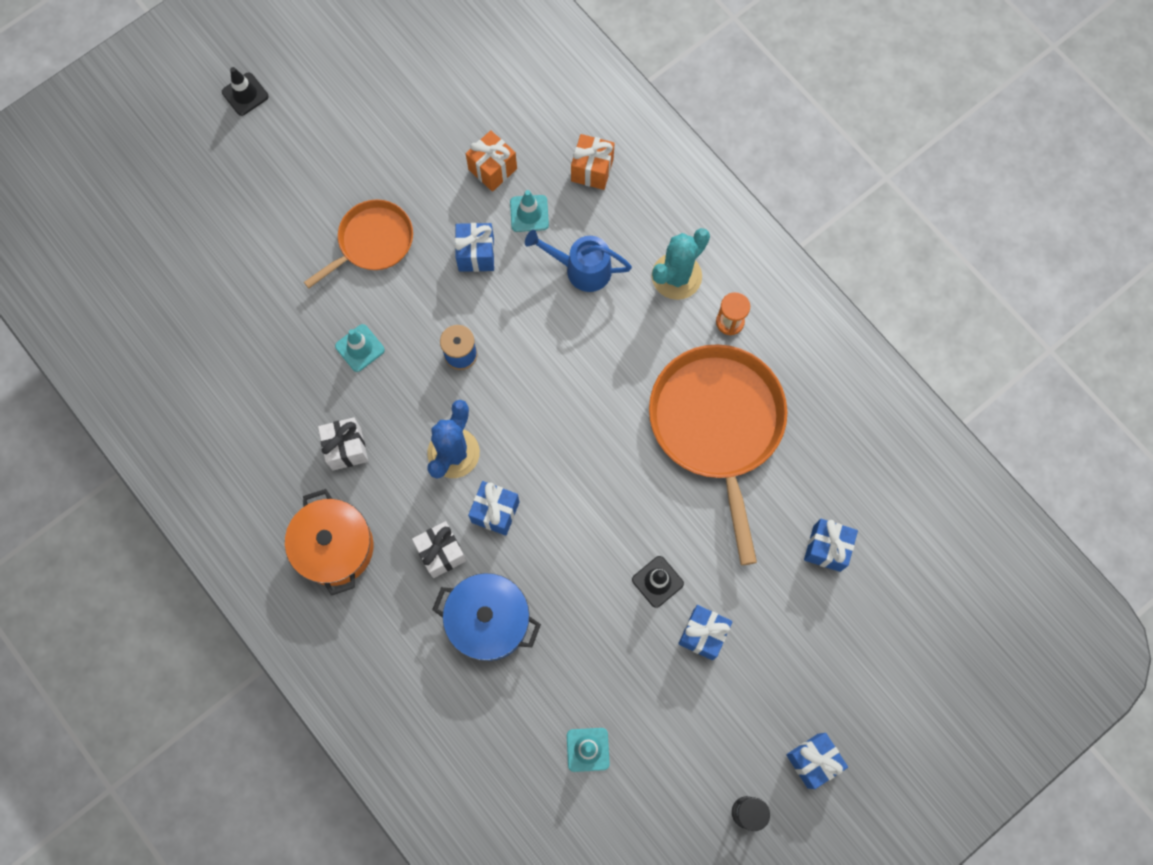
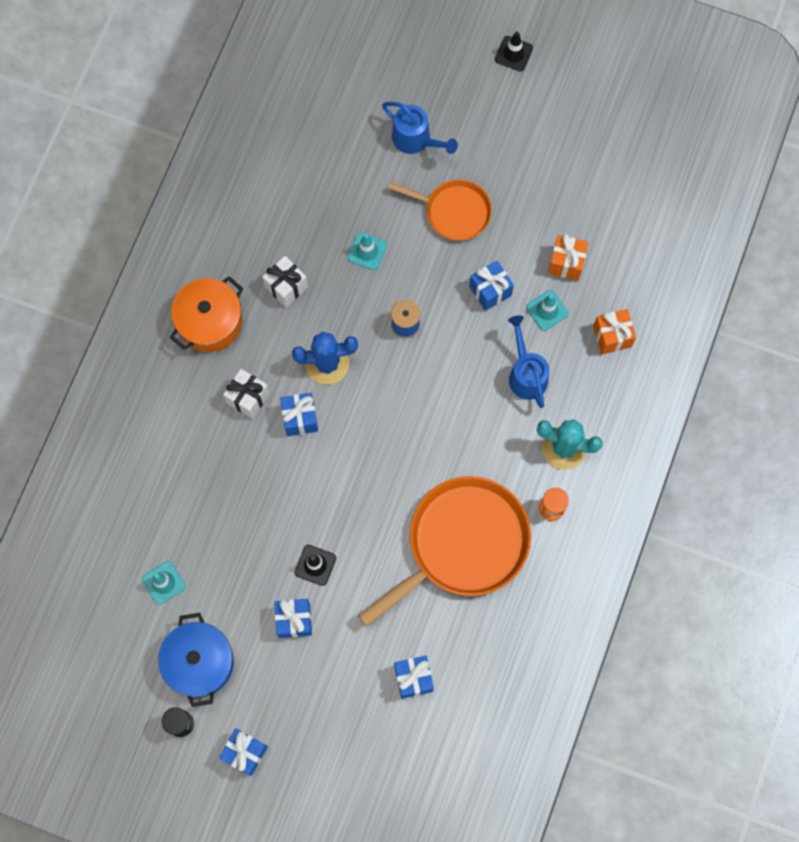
camera: 60 degrees right, 0 degrees up
blue pot [432,573,541,661] -> blue pot moved to [158,613,234,707]
none -> blue watering can [382,102,458,154]

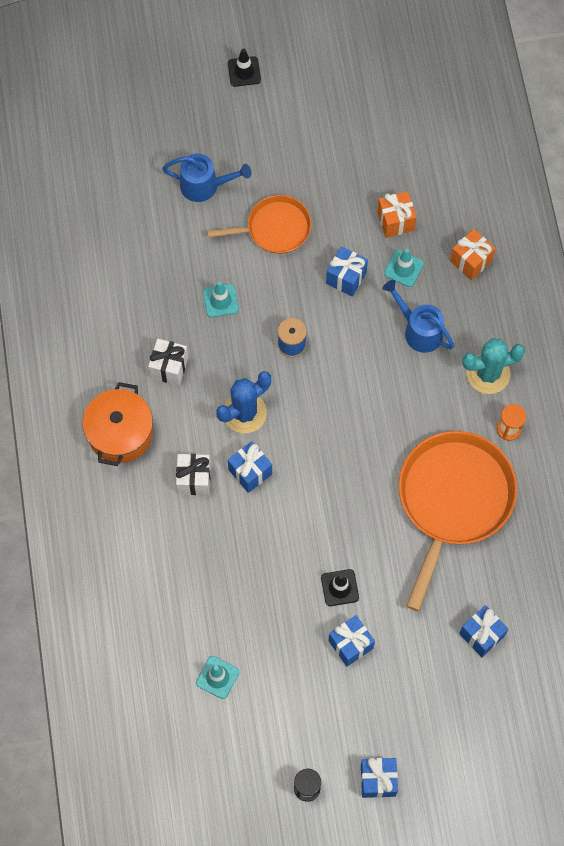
camera: 30 degrees left, 5 degrees down
blue pot [158,613,234,707] -> none

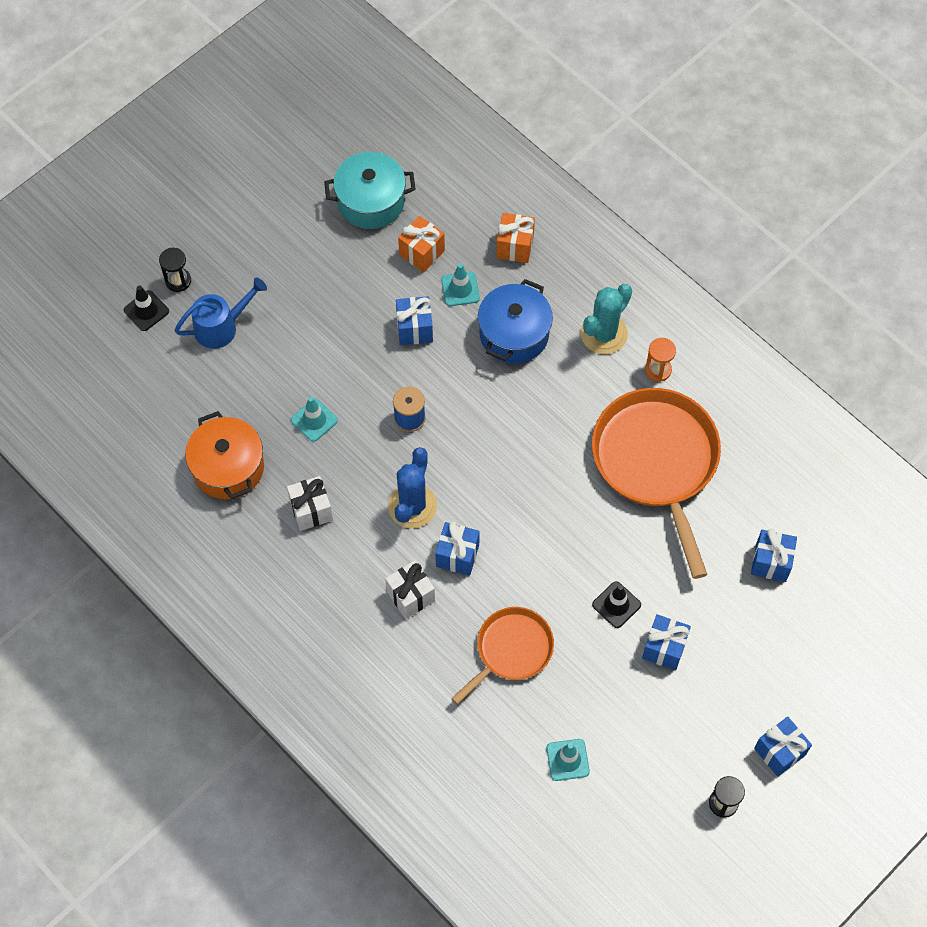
camera: 35 degrees left, 5 degrees down
orange pot [82,382,153,466] -> orange pot moved to [185,411,264,499]
orange pan [207,195,312,254] -> orange pan moved to [451,607,554,705]
black traffic cone [228,48,261,87] -> black traffic cone moved to [124,285,169,331]
blue watering can [383,280,454,353] -> blue pot [478,279,553,364]
none -> black hourglass [159,248,191,292]
none -> turquoise pot [324,152,416,229]

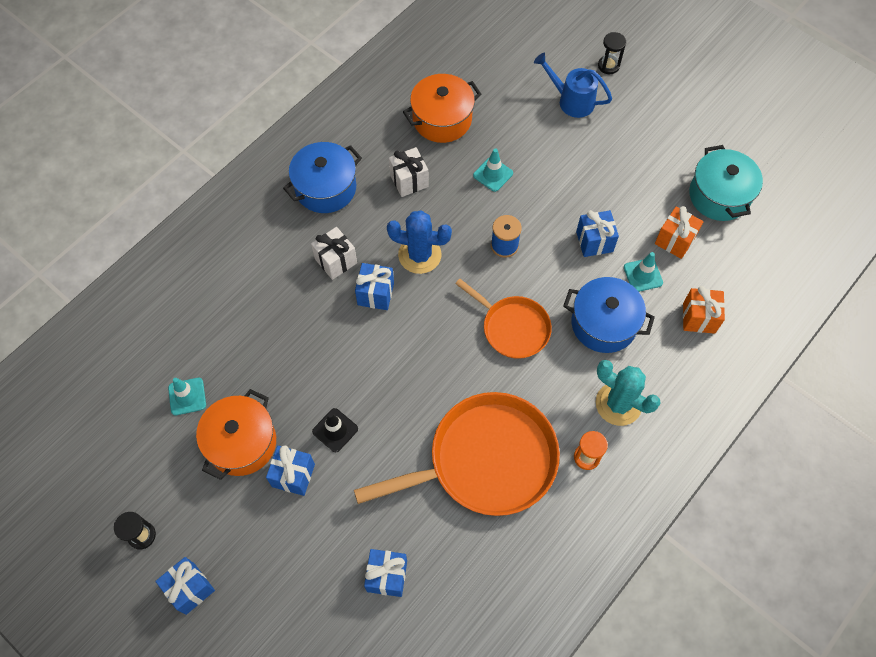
camera: 85 degrees right, 0 degrees up
black traffic cone [124,285,169,331] -> none
blue watering can [174,278,267,349] -> blue watering can turned 150 degrees clockwise [534,53,612,118]
orange pan [451,607,554,705] -> orange pan moved to [455,279,552,359]
none -> orange pot [196,389,276,480]
none -> blue pot [283,142,362,213]

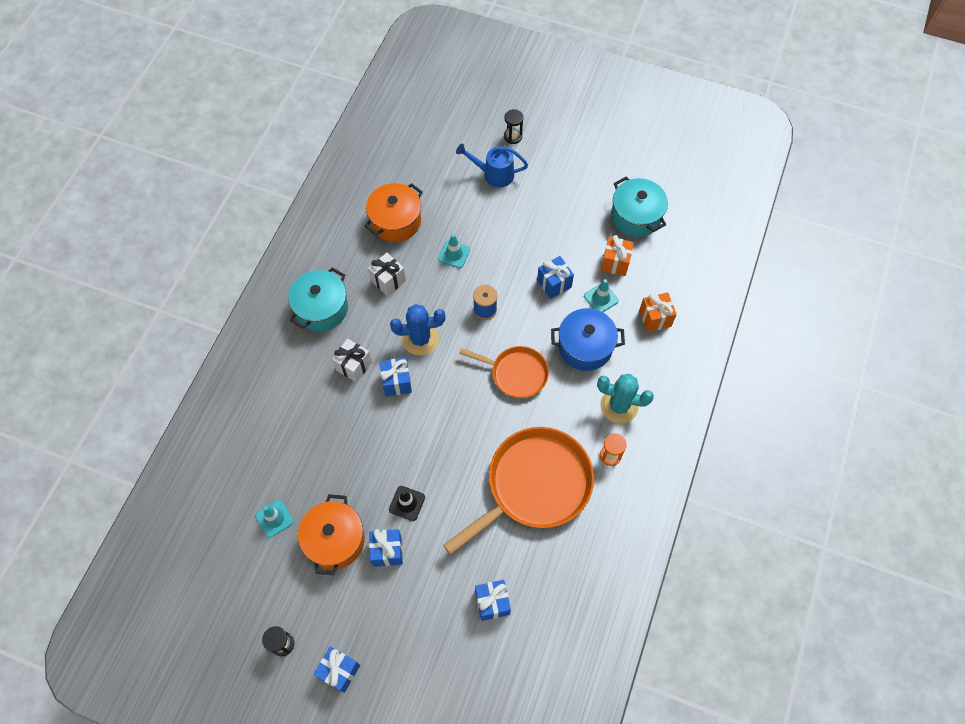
camera: 20 degrees left, 0 degrees up
blue pot [283,142,362,213] -> turquoise pot [288,267,348,331]

